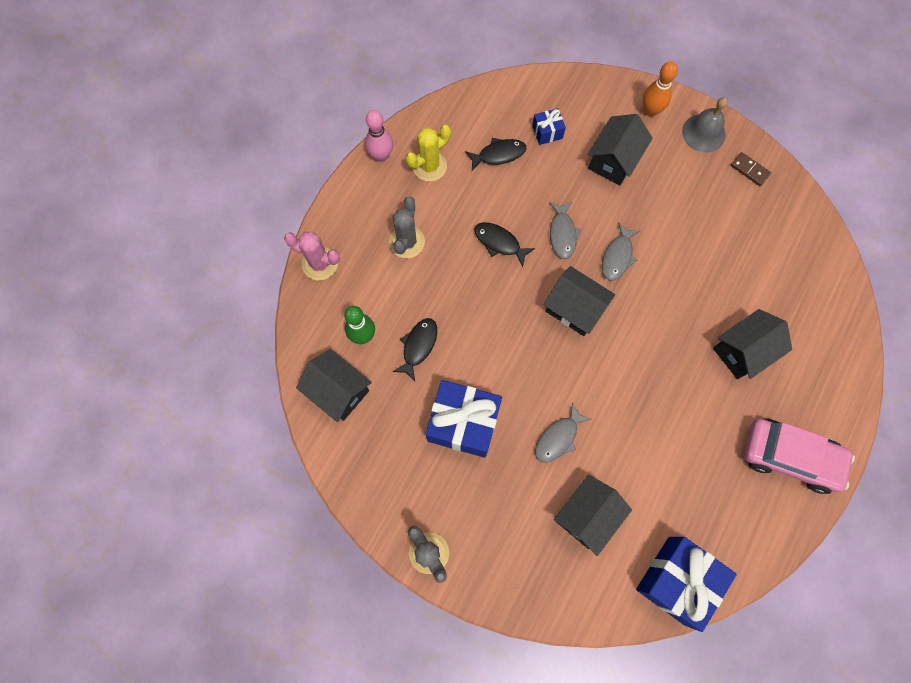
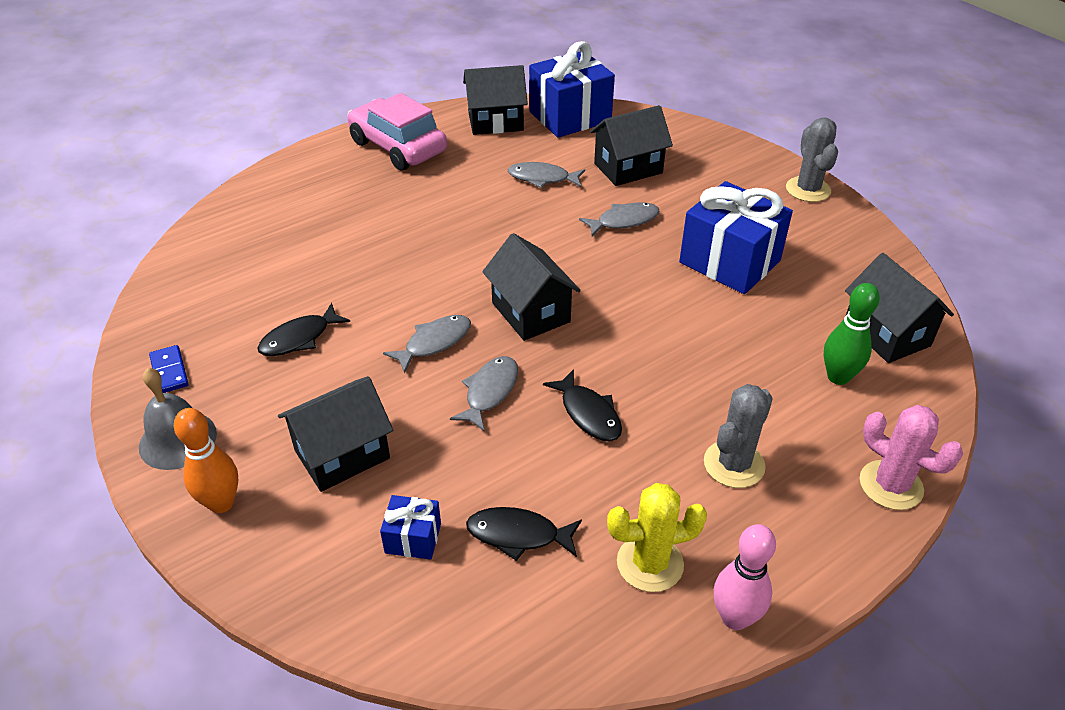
camera: 155 degrees left, 30 degrees down
black fish [393,318,437,381] -> black fish moved to [257,303,350,356]
black house [713,309,792,379] -> black house moved to [463,65,528,135]
brown domino [731,152,771,186] -> blue domino [149,345,189,393]
none -> grey fish [508,162,585,188]

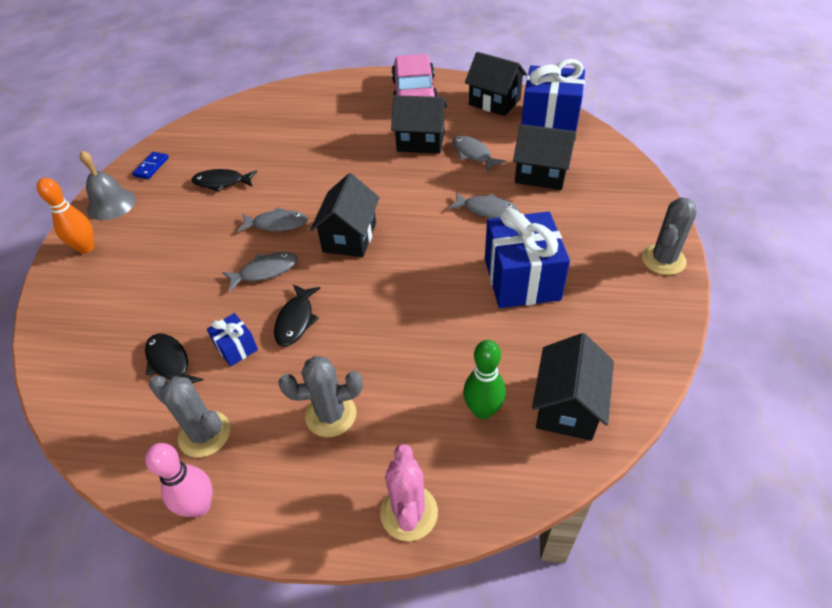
camera: 45 degrees right, 5 degrees up
black house [278,376,393,492] -> black house moved to [391,95,448,154]
blue gift [380,495,441,560] -> blue gift moved to [207,313,258,366]
yellow cactus [607,483,707,592] -> grey cactus [149,376,230,458]

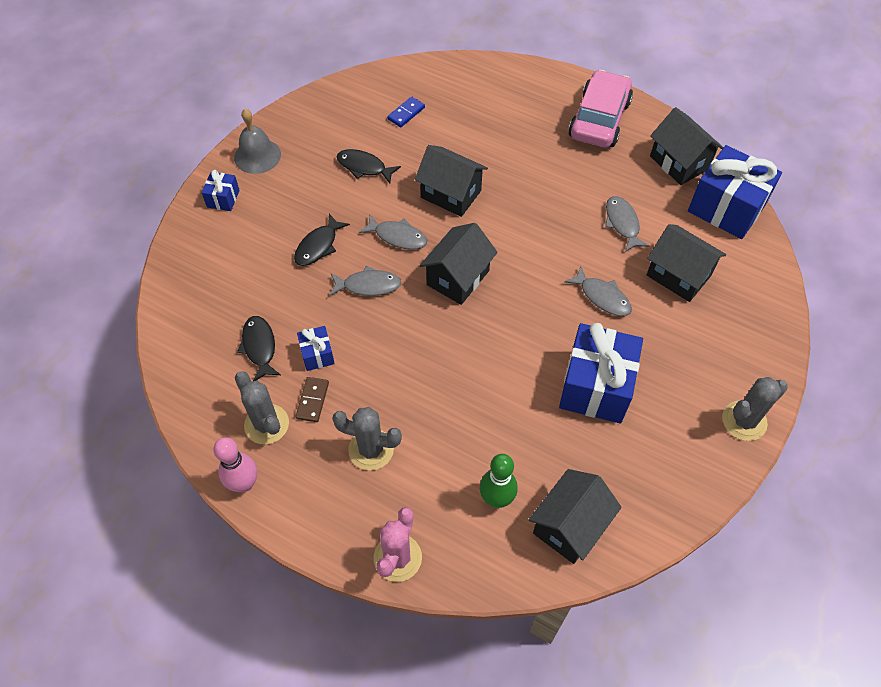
camera: 20 degrees right, 10 degrees up
orange bowling pin [37,178,94,254] -> blue gift [202,170,240,211]
blue domino [132,152,169,179] -> blue domino moved to [387,97,425,127]
black fish [274,284,320,346] -> black fish moved to [294,214,350,266]
black house [391,95,448,154] -> black house moved to [415,145,488,217]
none -> brown domino [295,377,329,422]

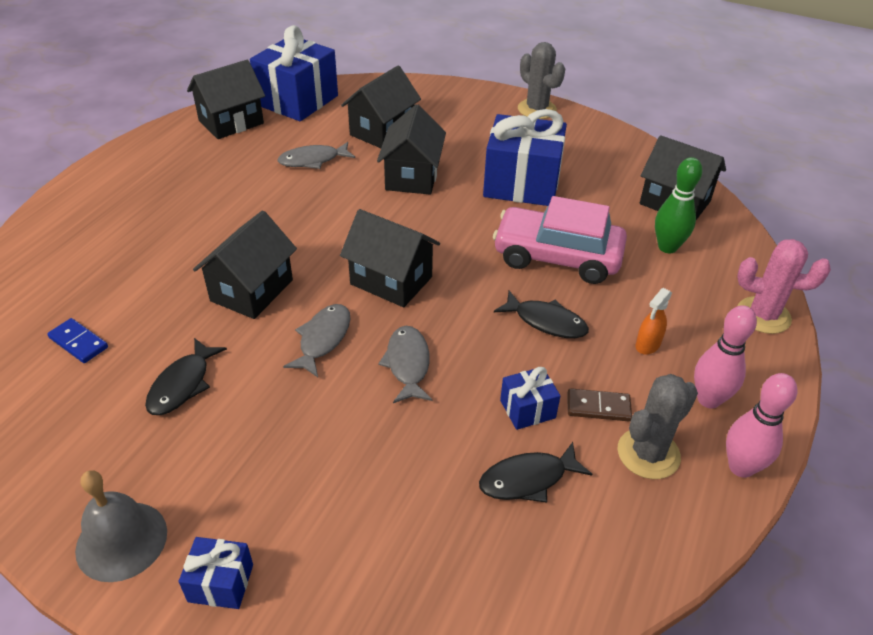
camera: 95 degrees left, 15 degrees down
black fish [294,214,350,266] -> black fish moved to [494,291,589,338]
grey cactus [332,407,402,470] -> orange spray bottle [635,288,672,355]
grey fish [564,266,632,316] -> black house [377,104,446,195]
pink car [568,70,633,148] -> pink car moved to [493,196,627,284]
none -> pink bowling pin [694,305,757,409]

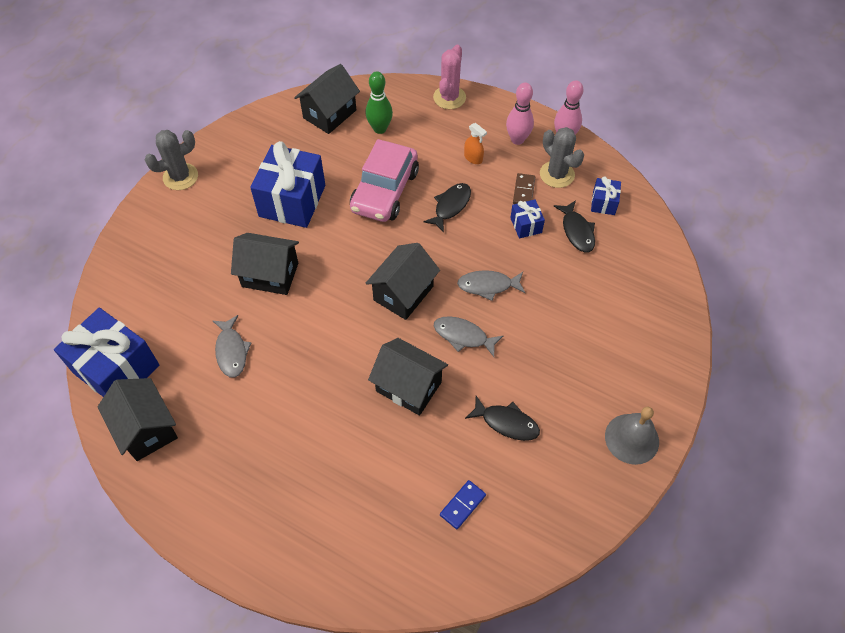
camera: 85 degrees left, 15 degrees up
blue gift [179,537,253,609] -> blue gift moved to [591,176,621,215]
black house [341,66,421,148] -> none

